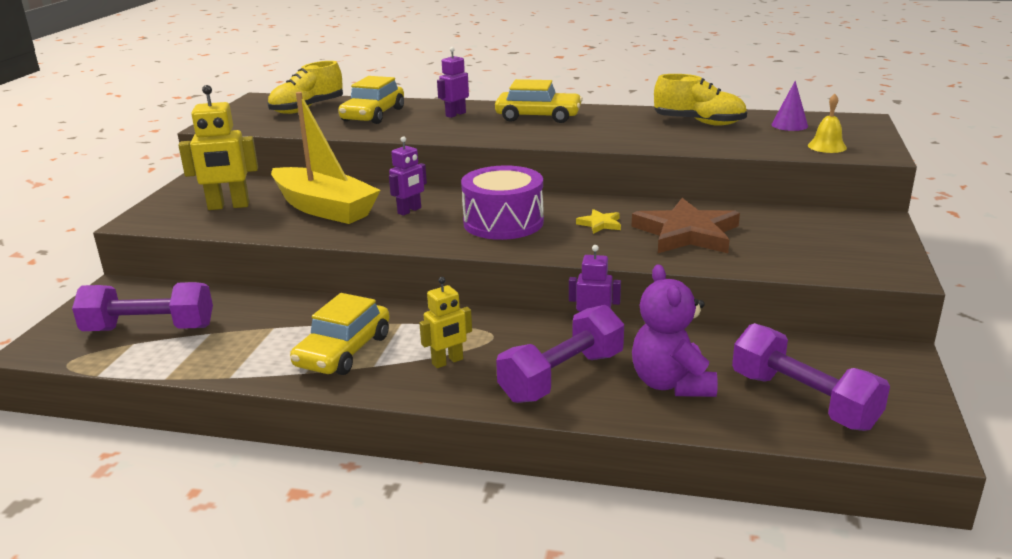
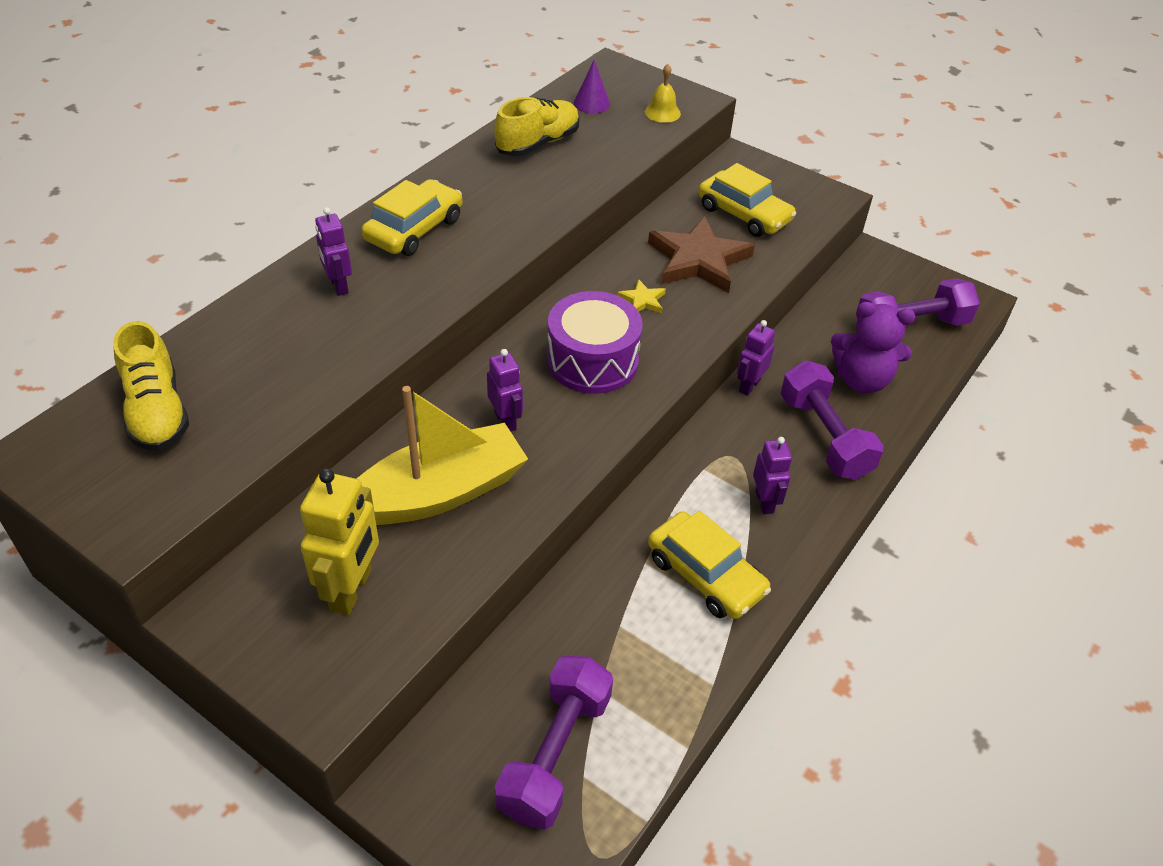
camera: 70 degrees left, 20 degrees up
yellow car [338,76,404,124] -> yellow car moved to [698,163,796,237]
yellow robot [419,277,472,368] -> purple robot [753,437,792,514]

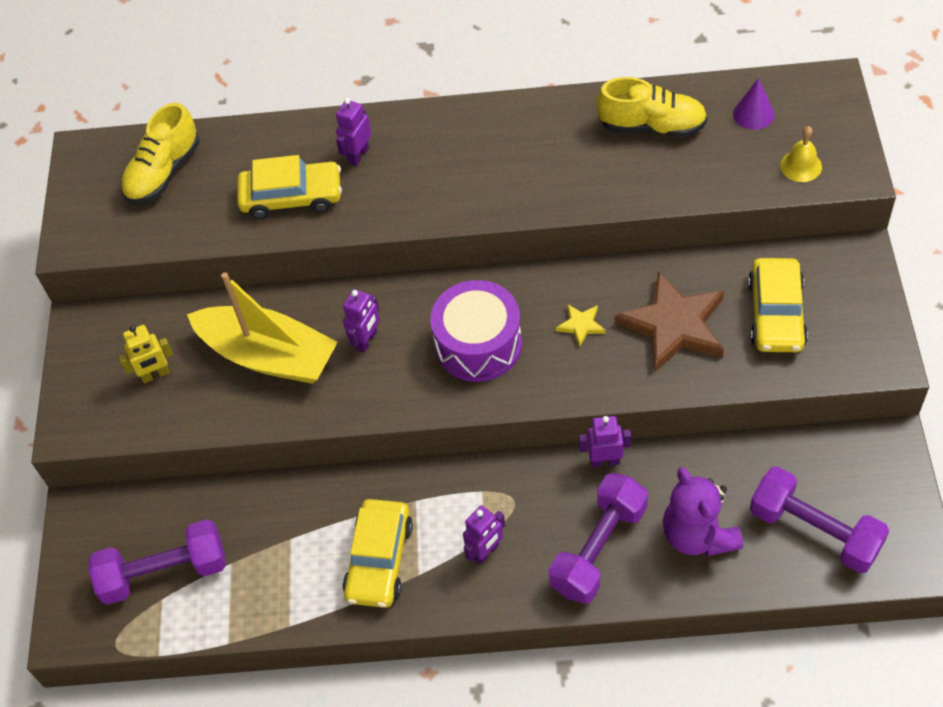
camera: 60 degrees right, 10 degrees up
yellow robot [300,468,379,615] -> yellow robot [119,325,173,383], size x0.61
yellow car [361,179,462,256] -> yellow car moved to [237,155,342,219]

